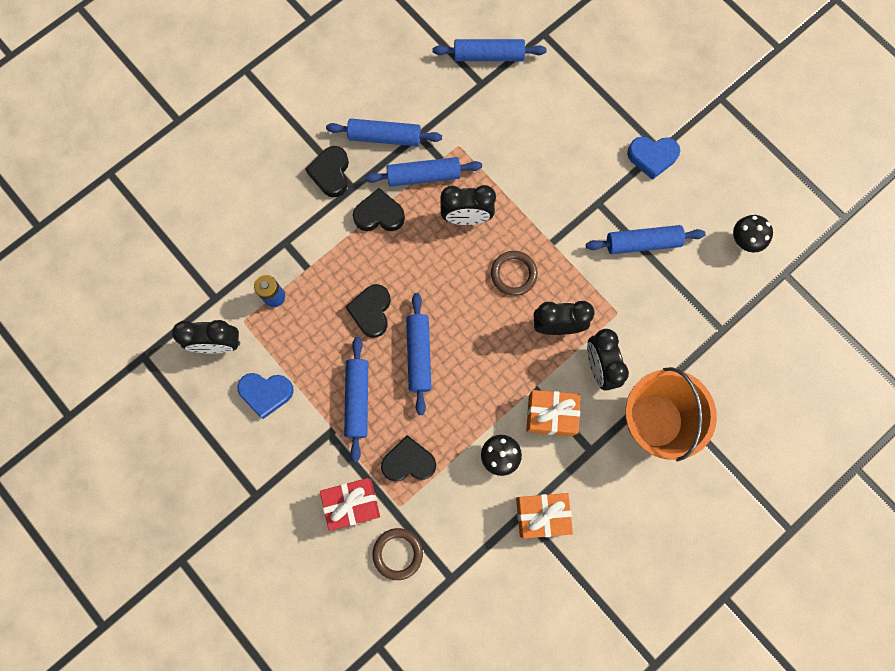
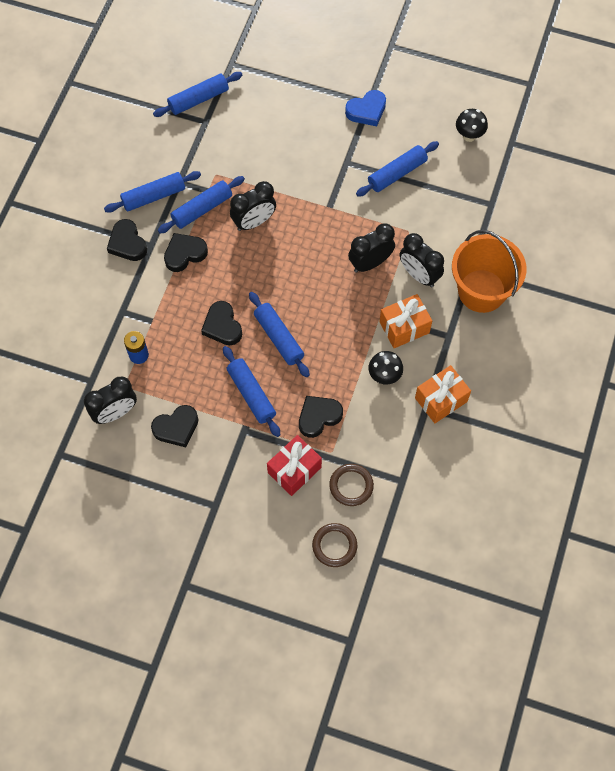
camera: 30 degrees left, 10 degrees down
blue heart [237,373,294,419] -> black heart [151,405,198,447]
brown ring [491,251,538,296] -> brown ring moved to [312,523,357,567]

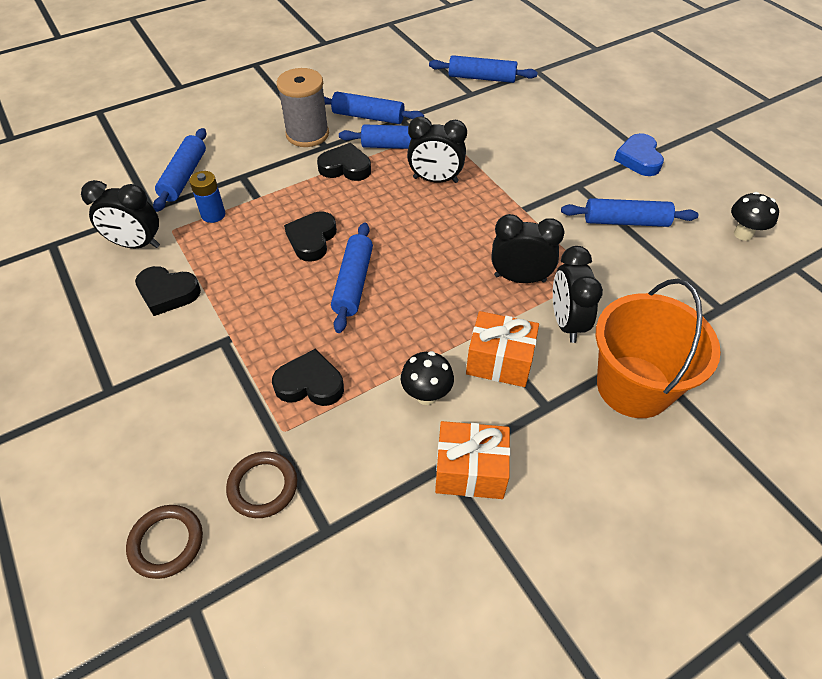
camera: 40 degrees right, 15 degrees down
black heart [107,219,147,261] -> grey spool [277,68,329,147]
blue rolling pin [223,346,280,437] -> blue rolling pin moved to [153,128,207,212]
red gift [267,435,322,496] -> none
blue heart [345,90,386,126] -> blue heart turned 75 degrees clockwise [614,133,664,176]

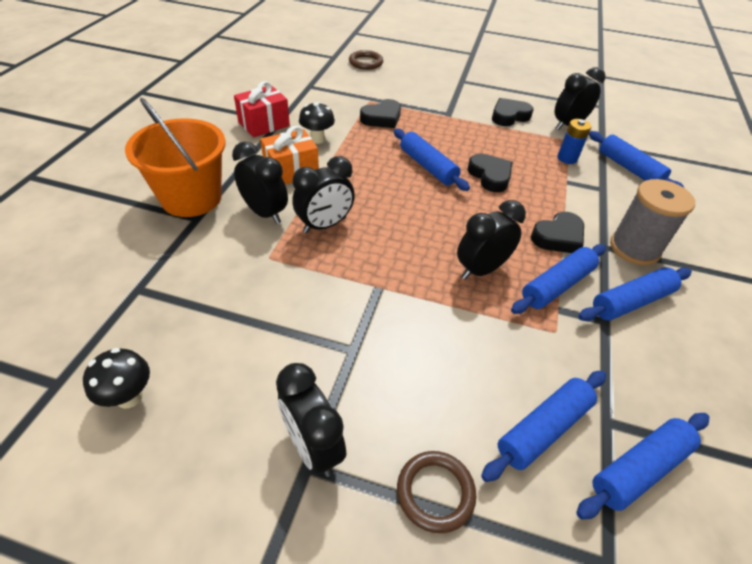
camera: 135 degrees right, 5 degrees down
brown ring [226,452,298,518] -> brown ring moved to [397,451,476,533]
orange gift [435,421,510,499] -> red gift [234,81,290,137]
blue rolling pin [561,198,699,227] -> blue rolling pin moved to [481,370,606,482]
blue heart [614,133,664,176] -> black clock [276,363,346,477]

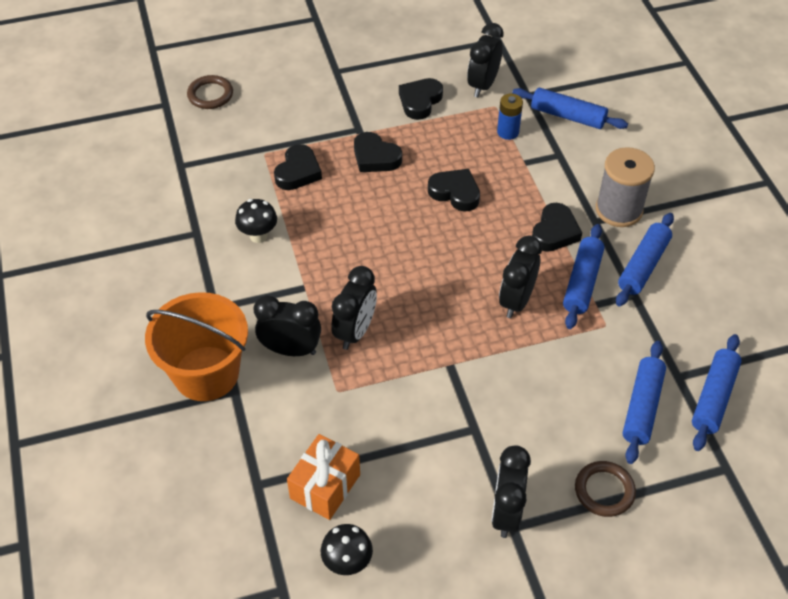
camera: 30 degrees left, 5 degrees up
red gift [234,81,290,137] -> none
orange gift [260,126,319,184] -> orange gift moved to [287,434,360,520]
black clock [276,363,346,477] -> black clock turned 75 degrees clockwise [491,445,531,538]
blue rolling pin [394,129,470,191] -> none
none -> black heart [354,132,402,172]

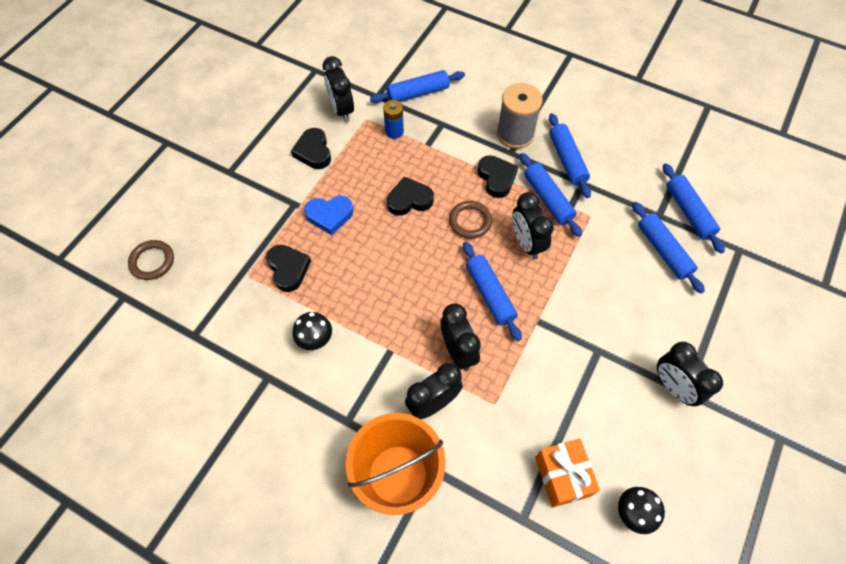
camera: 45 degrees left, 10 degrees up
black heart [354,132,402,172] -> blue heart [304,196,353,235]
brown ring [575,461,636,517] -> brown ring moved to [449,201,492,239]
none -> blue rolling pin [463,242,522,341]

